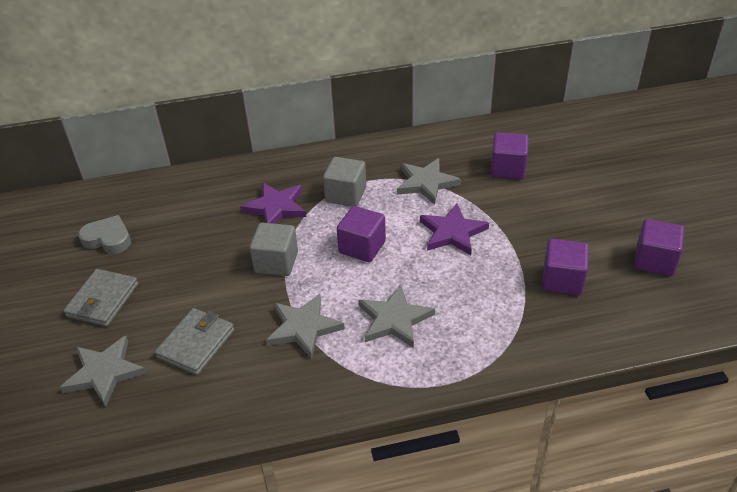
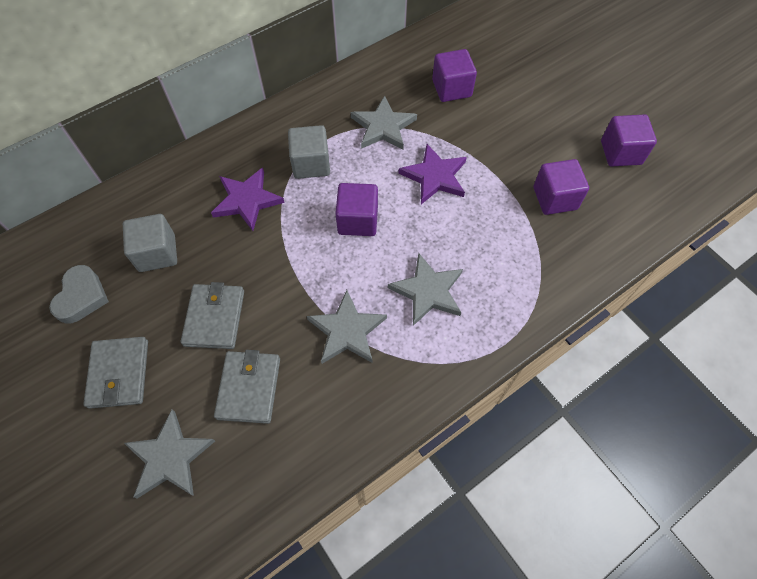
camera: 25 degrees left, 20 degrees up
grey heart [78,215,131,254] -> grey heart turned 105 degrees clockwise [49,265,109,324]
grey cube [250,223,298,276] -> grey cube moved to [123,214,177,272]
none -> grey wallet [181,282,244,349]

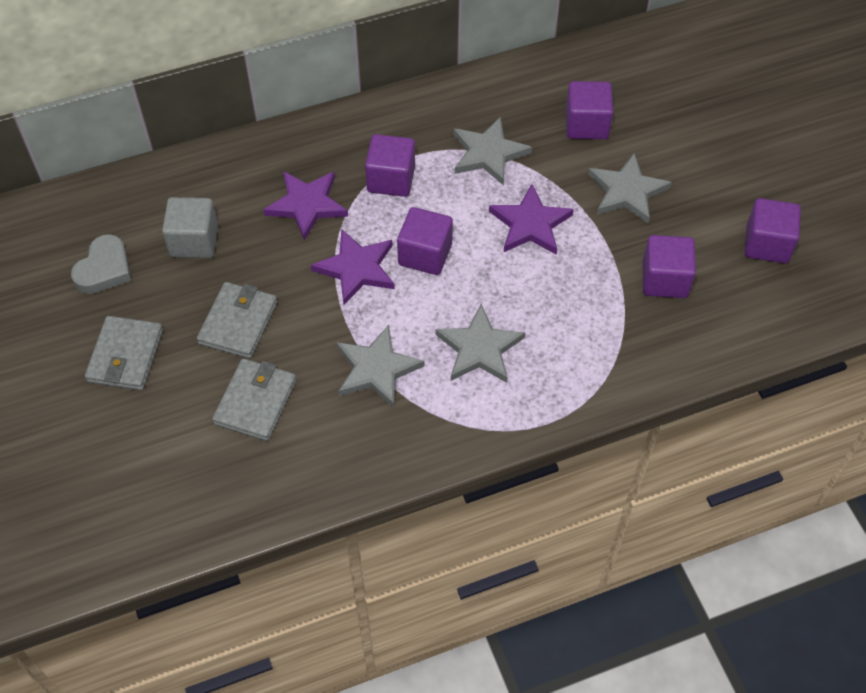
camera: 15 degrees right, 5 degrees down
grey star [124,410,215,499] -> grey star moved to [588,153,672,223]
grey cube [288,125,330,179] -> purple cube [365,134,415,197]
none -> purple star [311,229,395,305]

